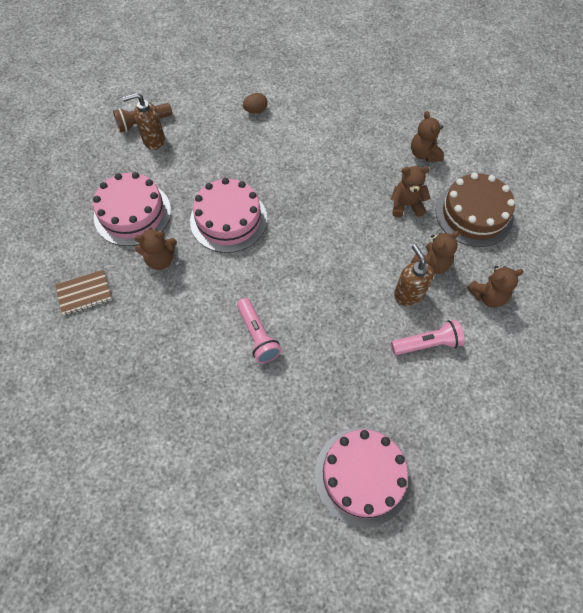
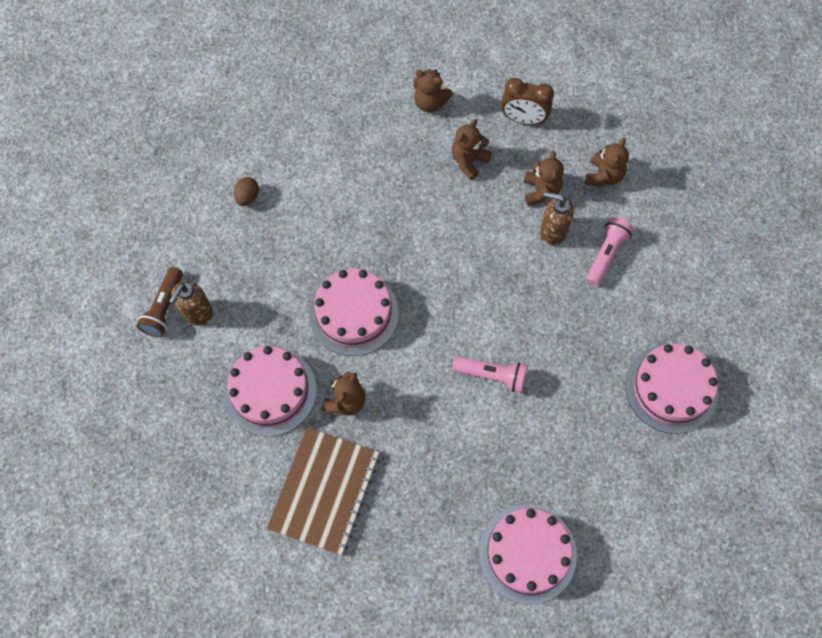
camera: 50 degrees left, 5 degrees up
brown notebook [55,270,112,316] -> brown notebook [267,427,379,555], size x1.91
brown cake [436,173,515,247] -> brown clock [501,78,554,125]
none -> pink cake [479,505,577,604]

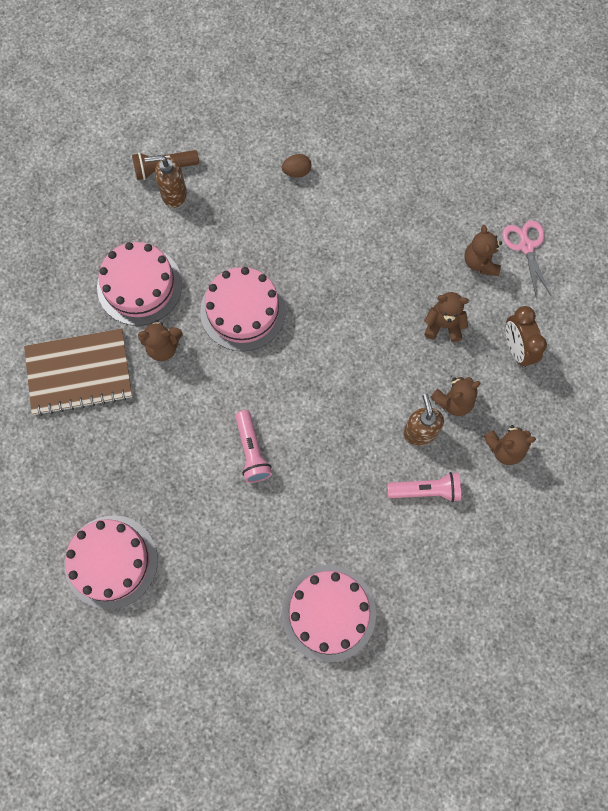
camera: 60 degrees right, 5 degrees up
none -> pink scissors [502,221,551,299]

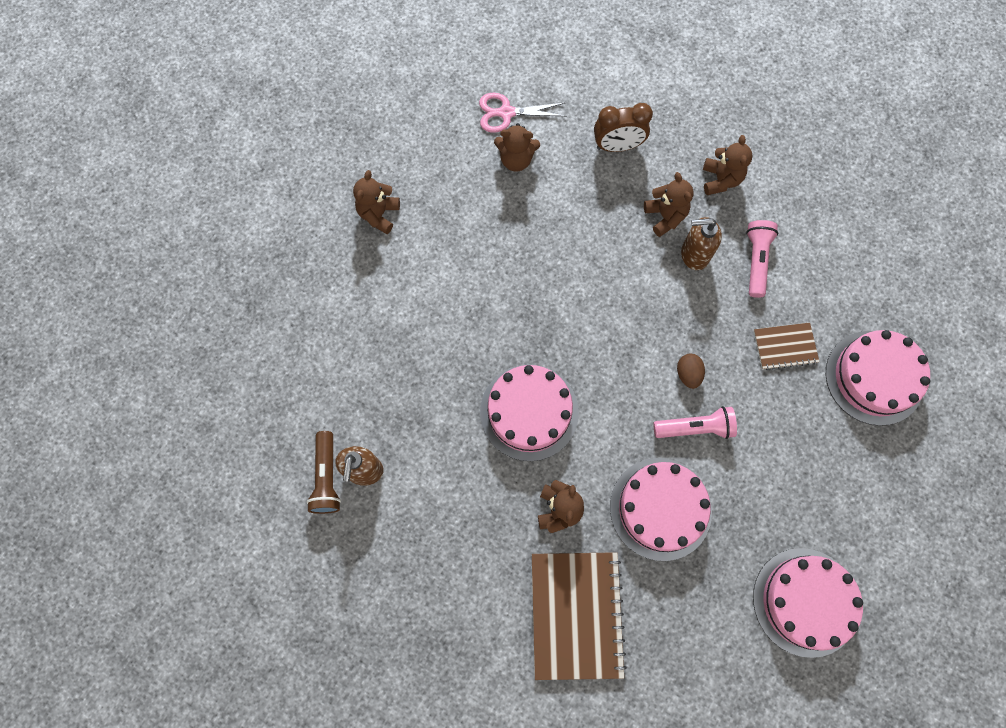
camera: 80 degrees left, 0 degrees up
pink cake [97,242,182,326] -> pink cake moved to [610,458,712,561]
brown egg [282,154,312,177] -> brown egg moved to [677,354,705,389]
brown teddy bear [424,292,469,342] -> brown teddy bear moved to [353,170,400,234]
none -> brown notebook [754,323,819,370]

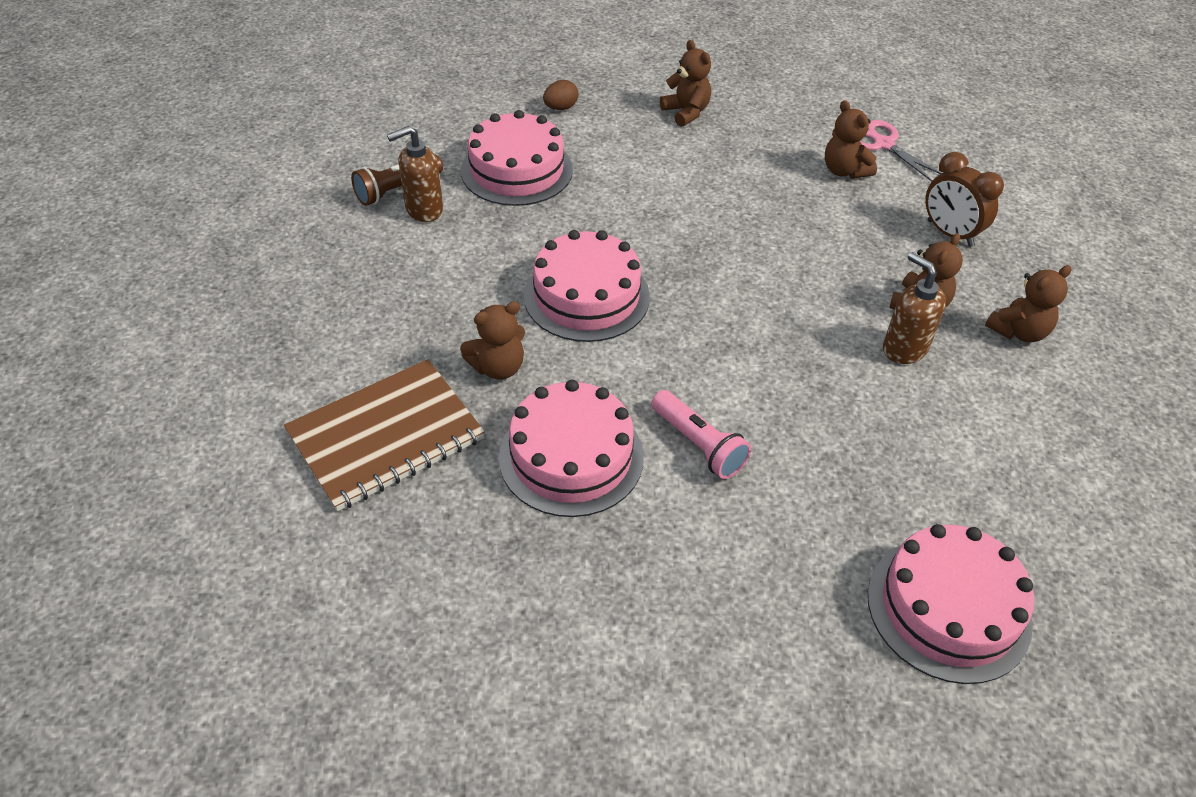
camera: 55 degrees right, 25 degrees down
brown teddy bear [353,170,400,234] -> brown teddy bear turned 75 degrees clockwise [660,40,711,127]
brown egg [677,354,705,389] -> brown egg moved to [543,80,578,110]
pink flashlight [746,220,778,298] -> none
pink cake [753,548,863,658] -> pink cake moved to [461,110,573,206]
brown notebook [754,323,819,370] -> none

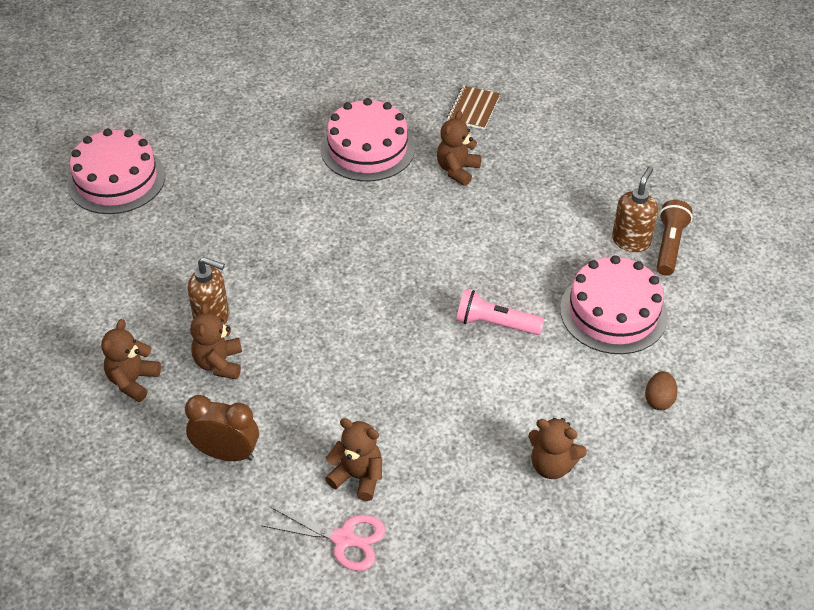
camera: 145 degrees right, 0 degrees up
brown notebook [284,359,485,511] -> brown notebook [447,85,500,130], size x0.52
pink cake [524,230,650,342] -> none
pink flashlight [651,390,751,479] -> pink flashlight moved to [456,289,544,335]

